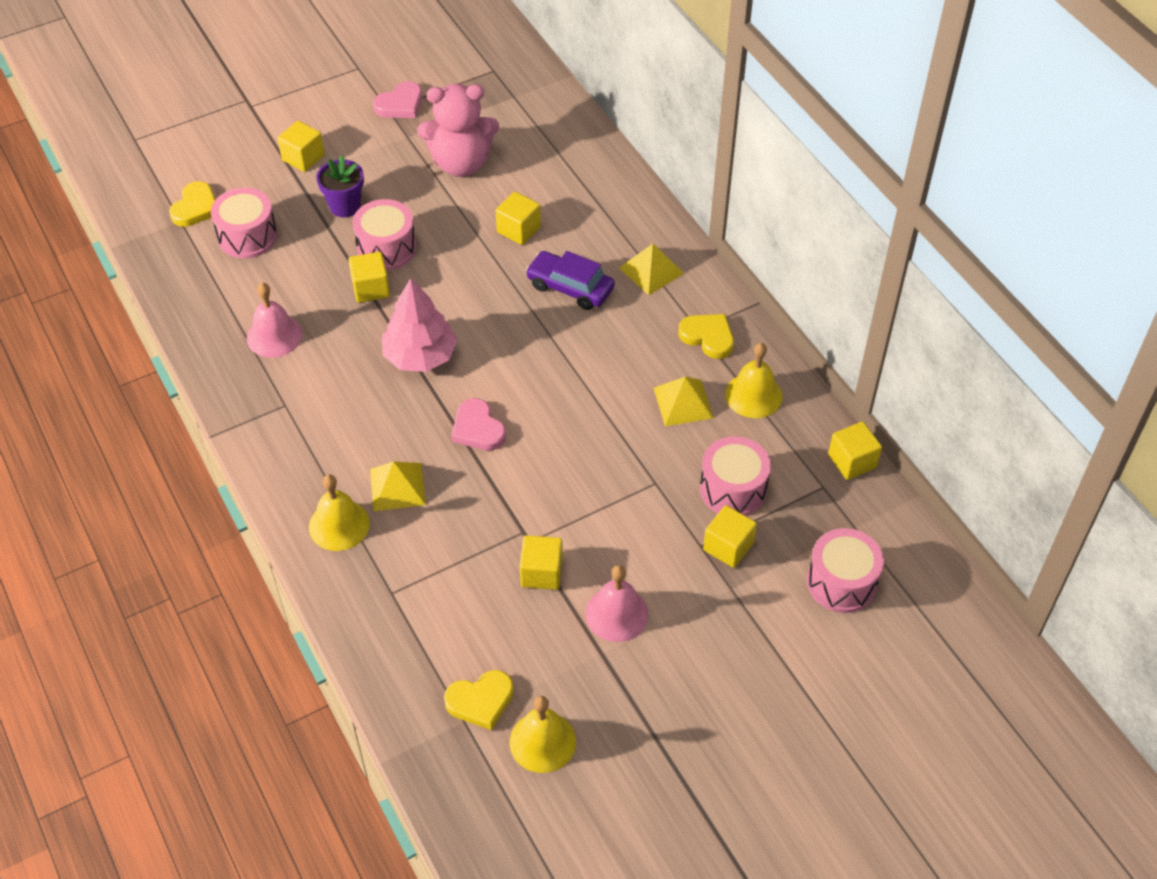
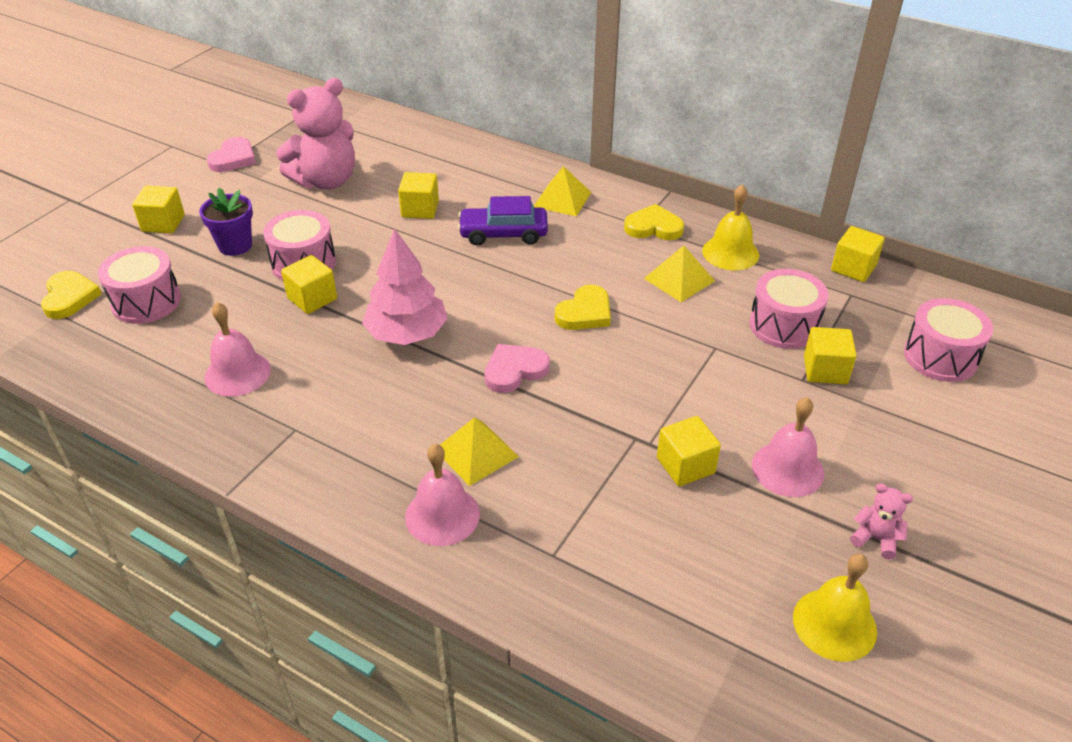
camera: 30 degrees left, 10 degrees down
yellow bell [309,474,370,551] -> pink bell [405,444,480,546]
yellow heart [444,670,514,730] -> yellow heart moved to [555,285,611,330]
pink heart [451,398,506,450] -> pink heart turned 120 degrees clockwise [484,344,550,393]
none -> pink teddy bear [850,483,913,559]

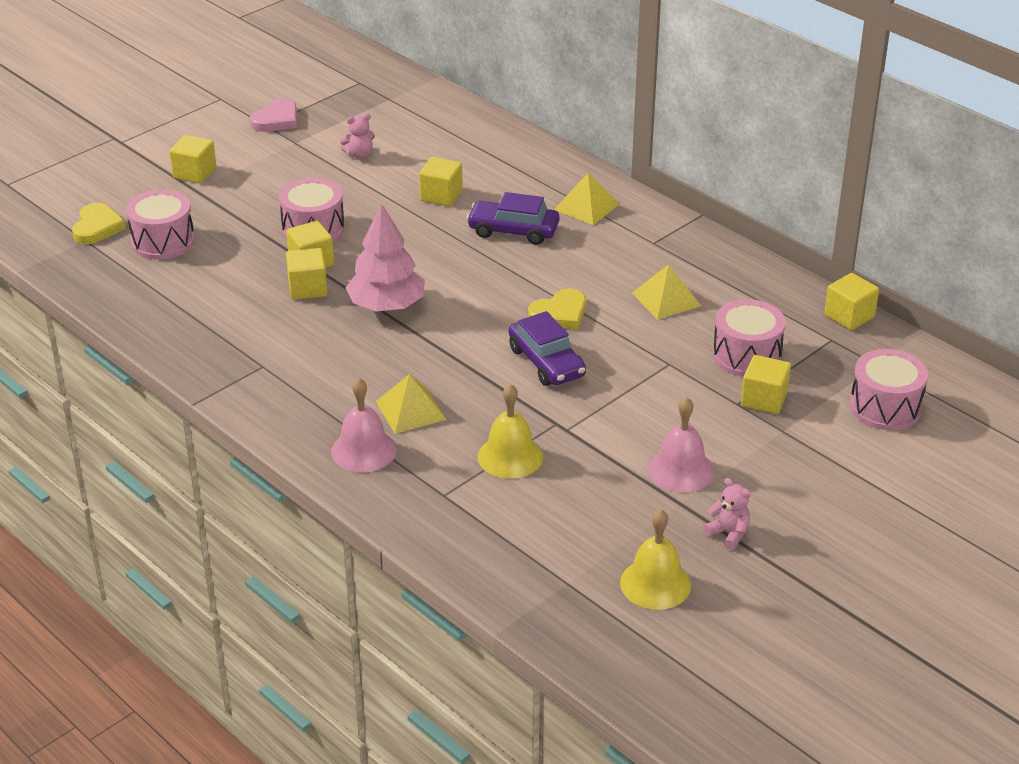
camera: 15 degrees right, 5 degrees down
purple flower pot [199,188,253,256] -> none
pink bell [205,302,271,397] -> none
pink teddy bear [276,78,355,189] -> pink teddy bear [340,113,375,159], size x0.43
pink heart [484,344,550,393] -> none
yellow heart [624,204,684,240] -> none
yellow cube [657,416,721,486] -> yellow cube moved to [286,248,328,300]
yellow bell [702,184,759,270] -> yellow bell moved to [478,384,543,479]
none -> purple car [509,311,586,386]

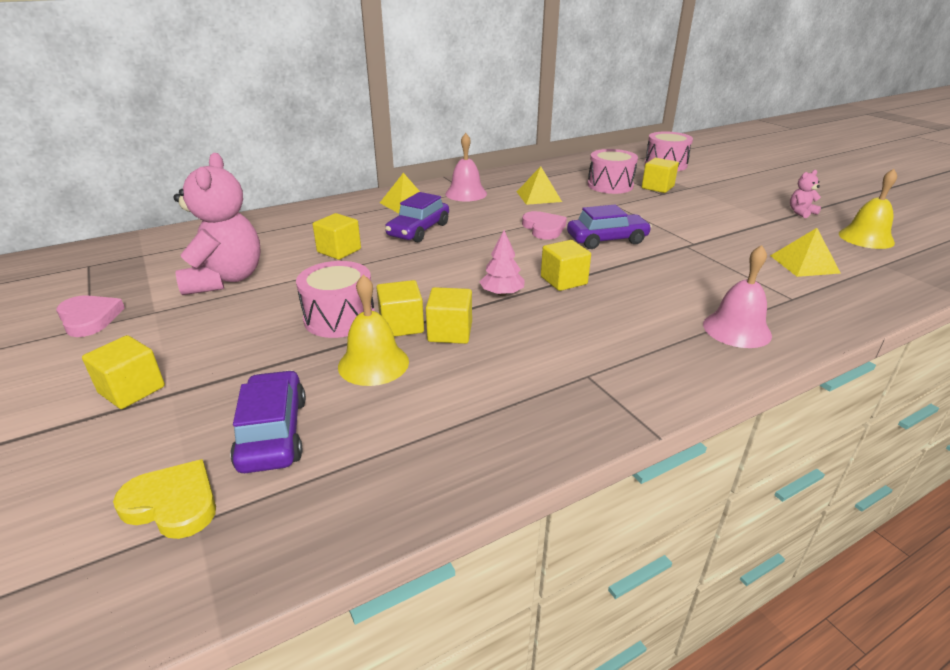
camera: 75 degrees left, 5 degrees down
pink drum [126,189,195,260] -> purple car [230,370,306,473]
pink teddy bear [340,113,375,159] -> pink teddy bear [173,153,261,295], size x2.32
pink tree [345,203,425,312] -> pink tree [480,230,524,296], size x0.57
yellow pyramid [376,374,447,434] -> yellow pyramid moved to [770,228,841,277]
yellow bell [478,384,543,479] -> yellow bell moved to [338,275,409,386]
yellow heart [528,289,586,329] -> pink heart [522,211,567,240]
pink bell [648,397,714,493] -> pink bell moved to [445,133,487,202]
yellow cube [824,273,879,330] -> yellow cube moved to [541,240,591,291]

